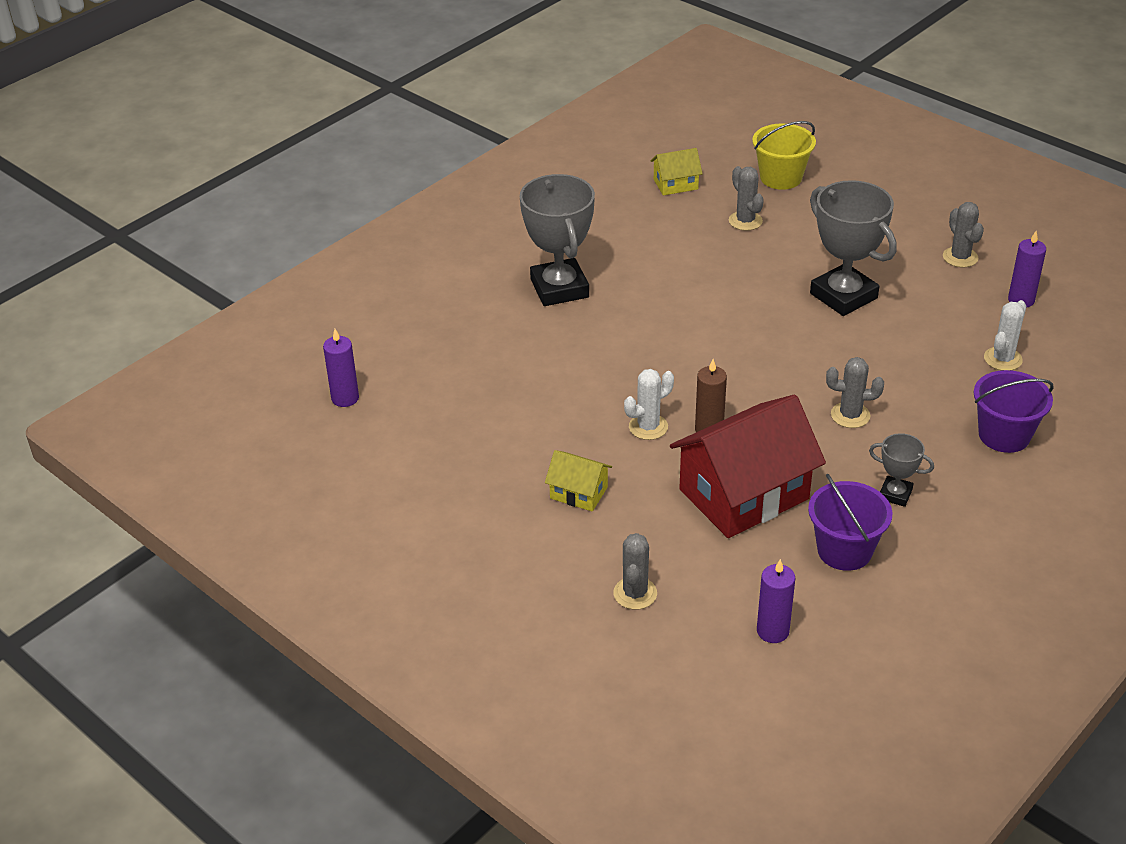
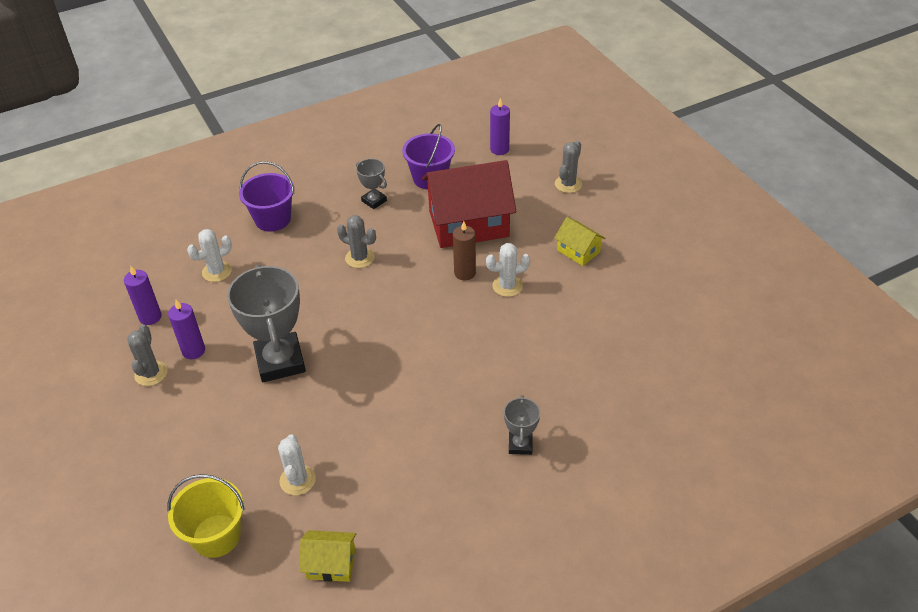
camera: 160 degrees left, 5 degrees up
purple candle [323,329,359,407] -> purple candle moved to [168,300,205,359]
grey trophy [520,174,595,306] -> grey trophy [504,395,540,455], size x0.49
grey cactus [729,166,764,231] -> white cactus [278,434,316,495]

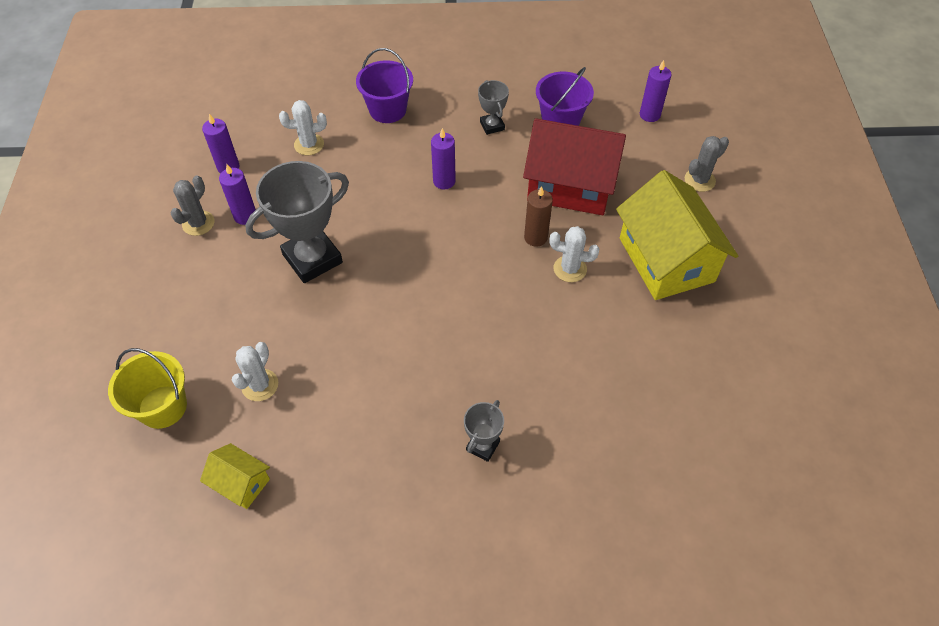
camera: 25 degrees right, 10 degrees up
grey trophy [227,265,306,382] -> grey trophy turned 45 degrees clockwise [245,161,349,283]
grey cactus [337,215,376,268] -> purple candle [431,128,456,189]
yellow house [554,217,606,266] -> yellow house [616,170,738,300], size x2.16

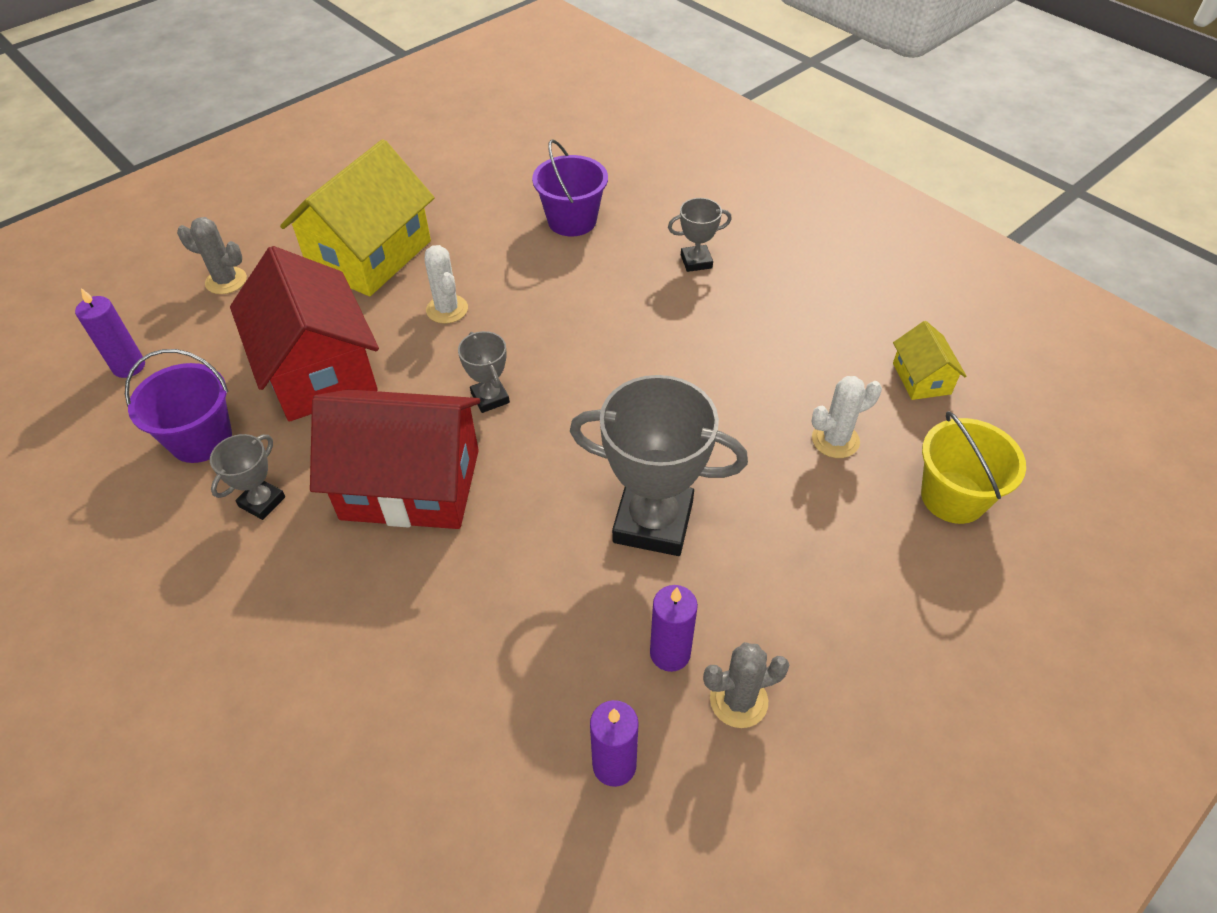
camera: 130 degrees left, 5 degrees down
white cactus [279,100,327,155] -> none
purple bucket [356,48,413,123] -> purple bucket moved to [532,140,608,236]
purple candle [431,128,456,189] -> red house [310,389,480,529]
brown candle [524,186,553,247] -> none
none -> grey trophy [458,331,510,413]

